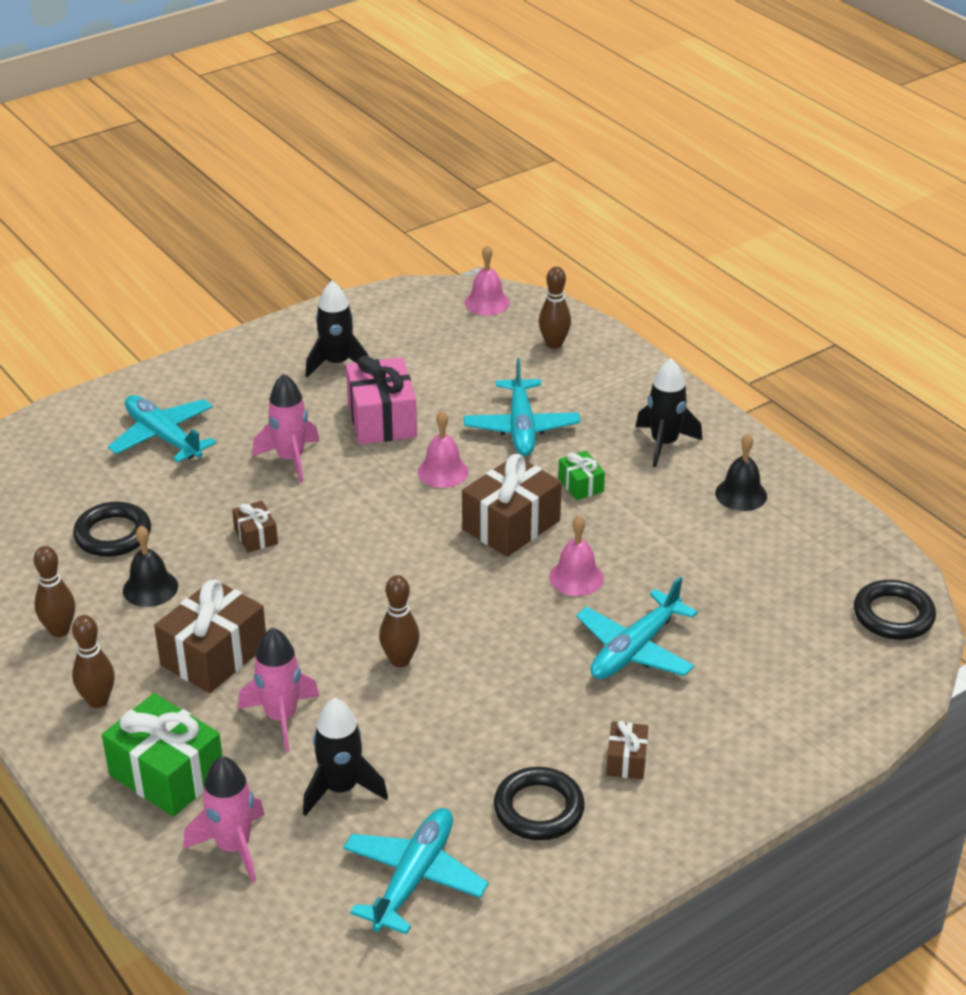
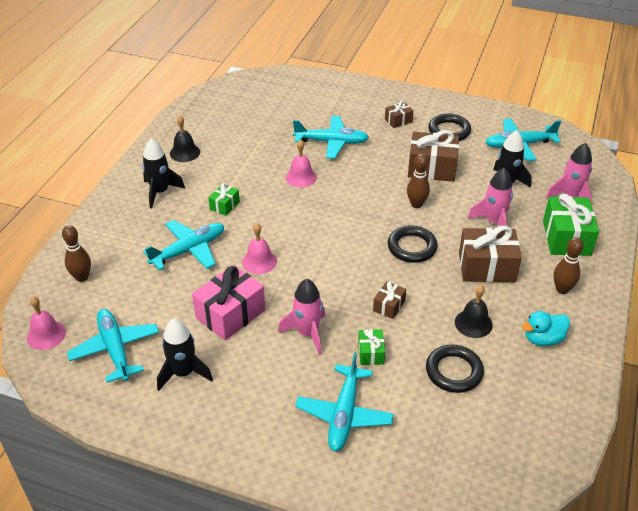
camera: 125 degrees left, 5 degrees up
brown bowling pin [34,546,75,637] -> turquoise duck [522,311,570,346]
brown gift [462,454,562,557] -> brown gift moved to [408,130,459,182]
black ring [854,580,936,640] -> black ring moved to [388,225,438,263]
none -> turquoise plane [67,309,159,383]
none -> green gift [358,329,385,365]

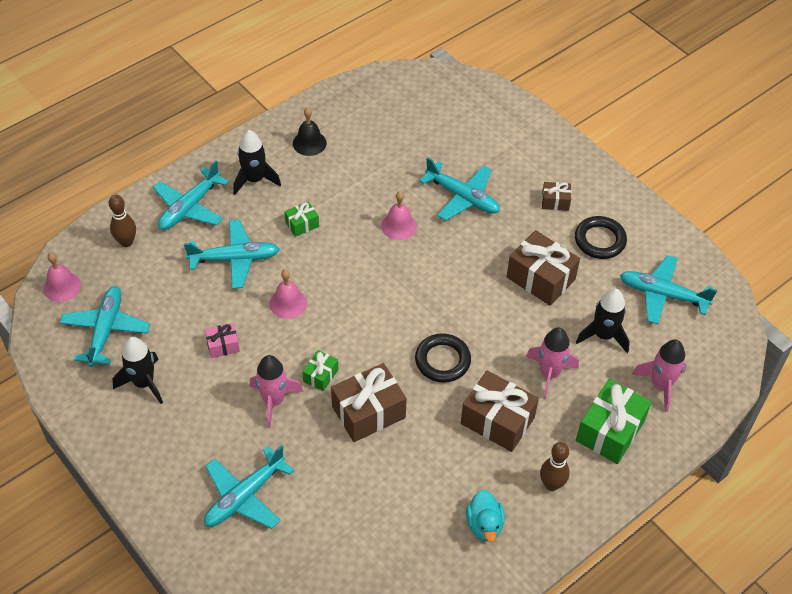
camera: 30 degrees right, 10 degrees up
pink gift [192,265,265,341] -> pink gift [205,323,240,358], size x0.51
green gift [358,329,385,365] -> green gift moved to [302,350,338,391]
brown gift [373,281,406,319] -> brown gift [331,363,407,442], size x1.95
brown bowling pin [407,153,430,208] -> none
black ring [426,345,484,393] -> none
black bell [455,285,493,338] -> none
turquoise duck [522,311,570,346] -> turquoise duck turned 105 degrees counterclockwise [466,490,505,542]
none -> turquoise plane [153,160,229,230]

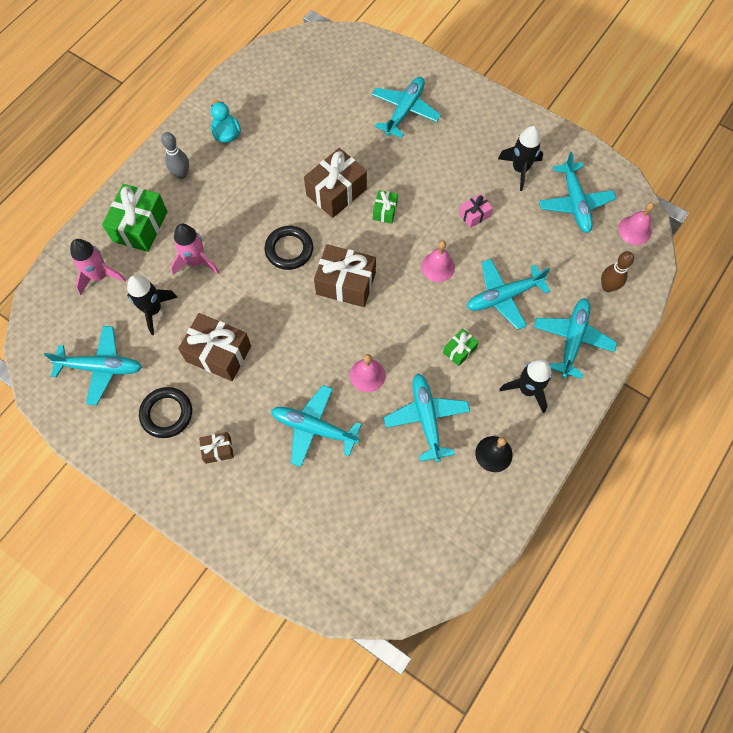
camera: 165 degrees right, 15 degrees up
pink rocket [250,355,304,428] -> none
brown gift [461,370,539,452] -> brown gift moved to [314,244,376,307]
brown bowling pin [540,442,570,491] -> grey bowling pin [161,132,189,179]
none -> turquoise plane [384,373,470,462]

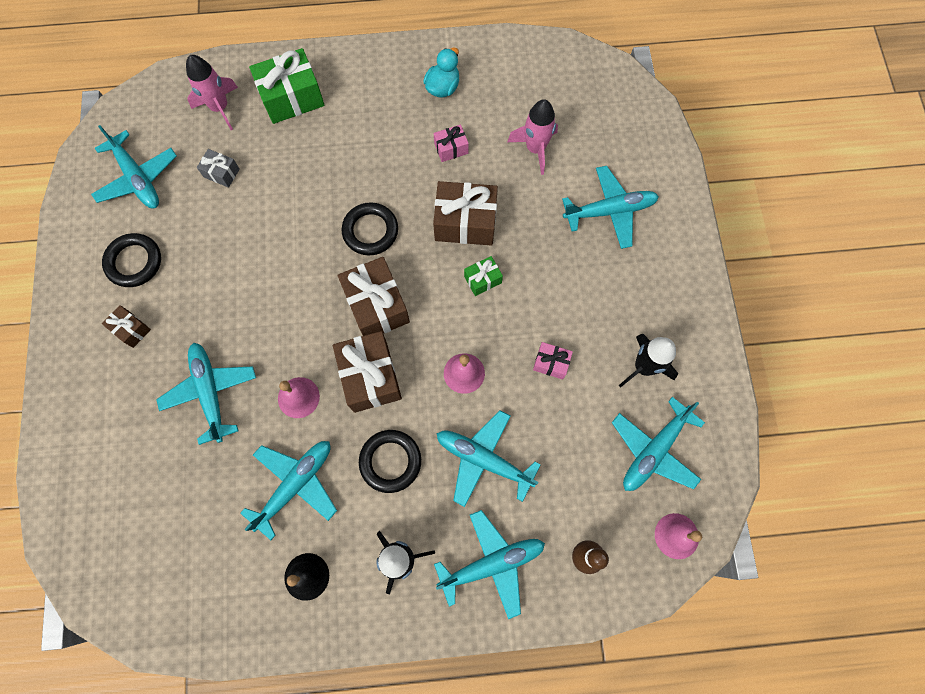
camera: 50 degrees right, 5 degrees up
black rocket [127,275,178,335] -> grey gift [197,149,240,188]
grey bowling pin [161,132,189,179] -> none
pink rocket [171,224,219,275] -> pink rocket moved to [507,99,558,175]
brown gift [178,313,251,381] -> brown gift moved to [333,331,402,413]
green gift [443,328,479,366] -> black ring [359,430,421,493]
none -> pink gift [434,125,469,162]

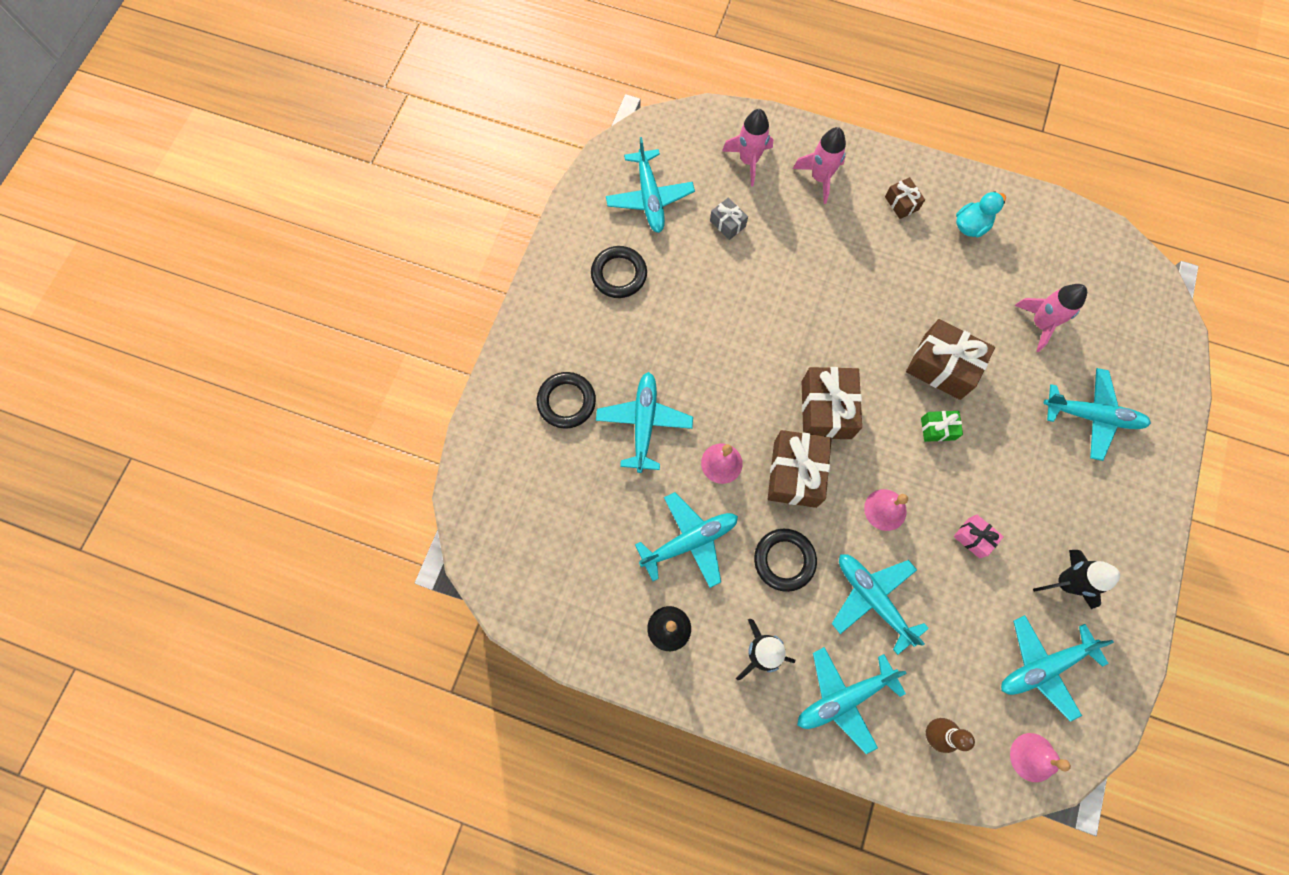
camera: 25 degrees right, 0 degrees up
brown gift [102,305,151,348] -> brown gift moved to [885,177,925,219]
green gift [249,48,325,124] -> pink rocket [793,127,846,204]
black ring [342,202,398,255] -> black ring moved to [537,372,596,429]
pink gift [434,125,469,162] -> none
turquoise plane [434,510,545,619] -> turquoise plane turned 150 degrees clockwise [797,647,907,754]

